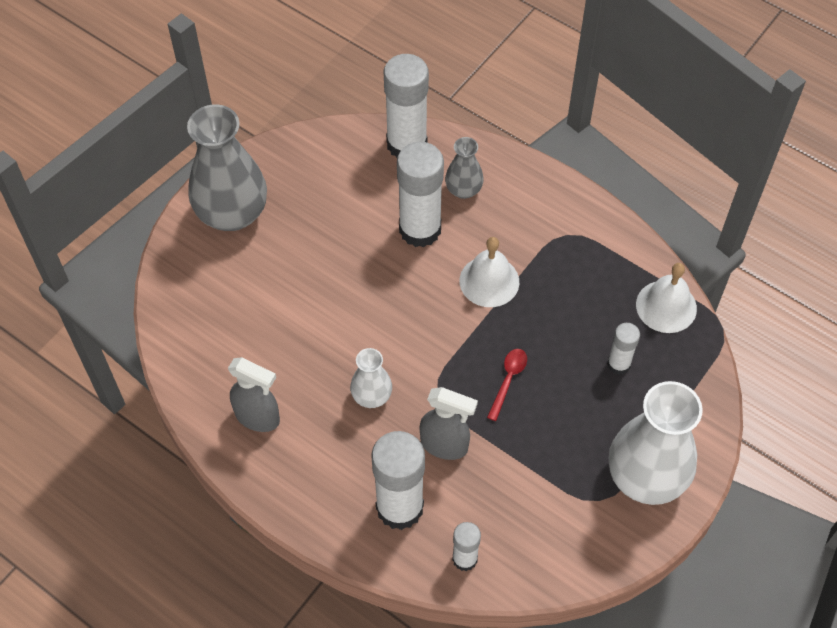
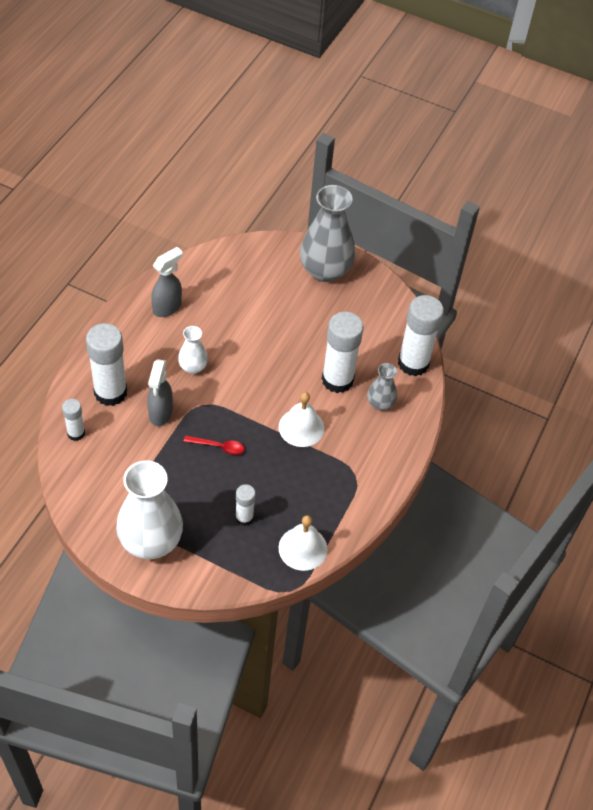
camera: 75 degrees right, 5 degrees down
grey spray bottle [228,357,280,432] -> grey spray bottle turned 150 degrees counterclockwise [151,247,183,317]

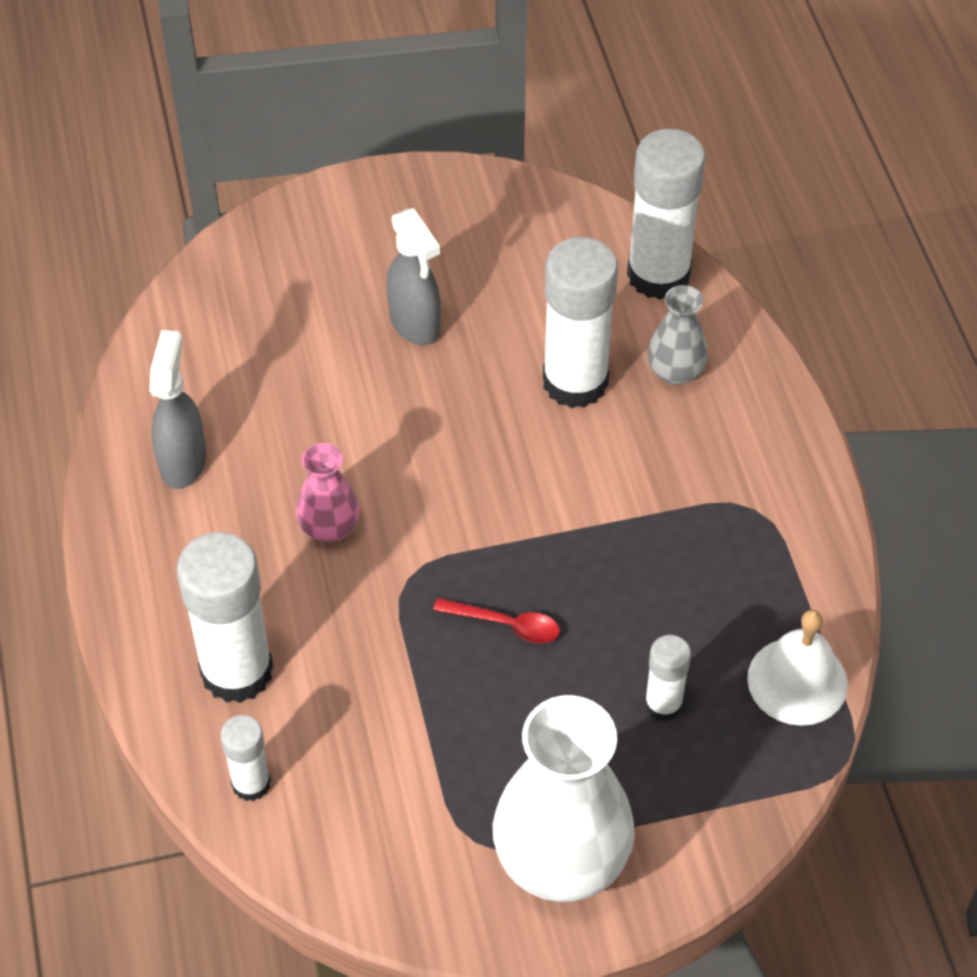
camera: 35 degrees left, 0 degrees up
grey spray bottle [147,359,173,426] -> grey spray bottle moved to [387,208,441,345]
white vase [178,326,208,374] -> pink vase [296,443,360,542]
red spoon [184,436,244,455] -> red spoon turned 45 degrees clockwise [433,598,560,643]
white bell [279,392,324,447] -> none
grey vase [300,185,355,282] -> none

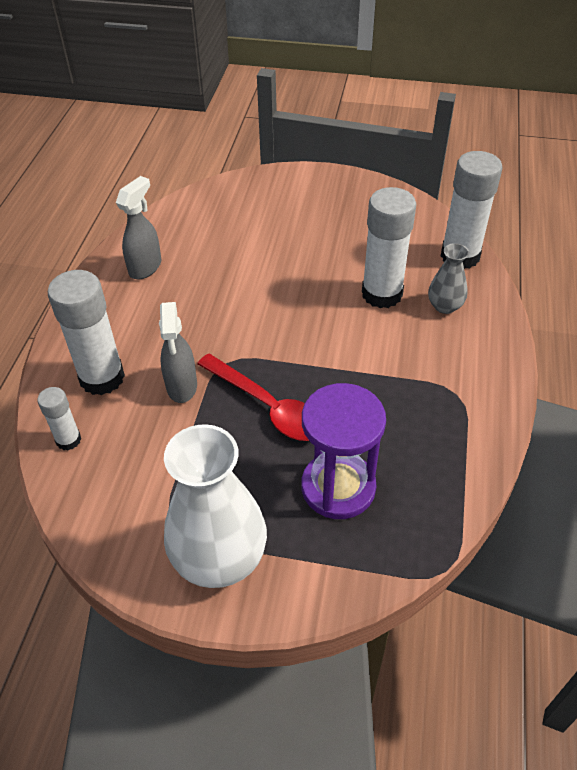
camera: 25 degrees right, 5 degrees down
pink vase [296,443,360,542] -> none
grey spray bottle [387,208,441,345] -> grey spray bottle moved to [159,302,197,403]
red spoon [433,598,560,643] -> red spoon [197,354,309,441], size x1.89
white glue stick [644,635,691,722] -> purple hourglass [301,383,386,519]
white bell [747,610,848,726] -> none

